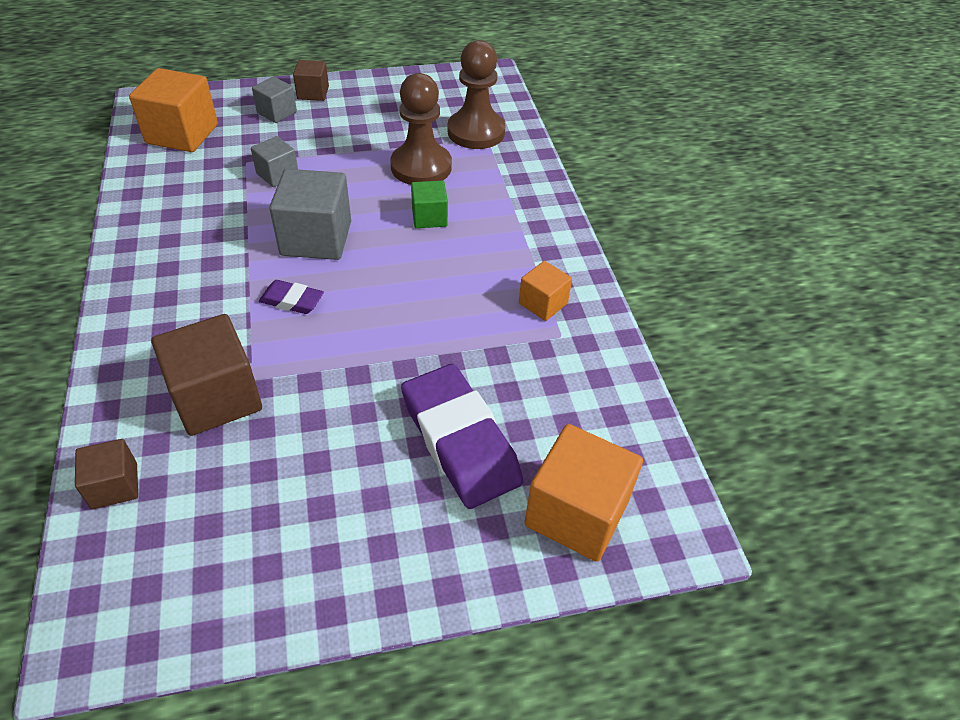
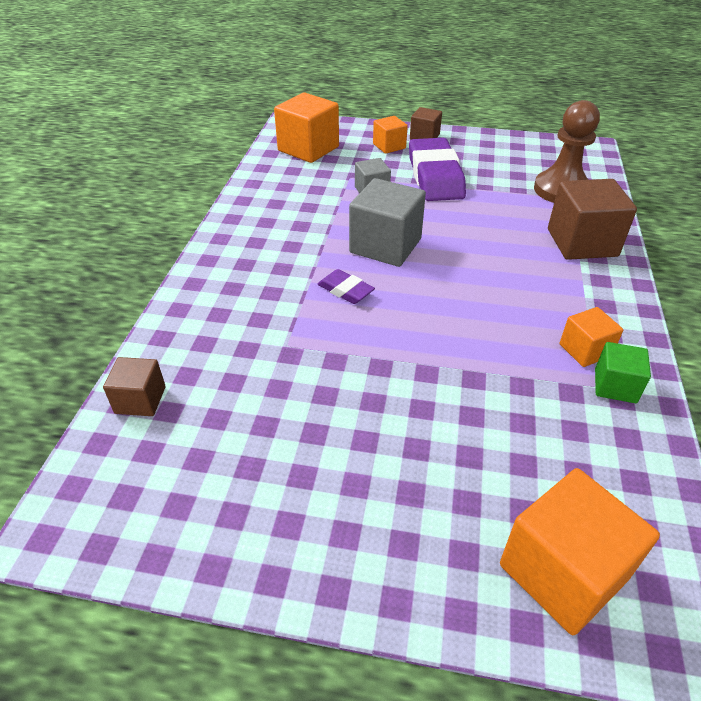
camera: 25 degrees right, 5 degrees down
brown cube [151,314,262,436] -> brown cube moved to [548,179,637,260]
grey cube [252,77,297,123] -> orange cube [373,116,408,154]
brown pawn [390,73,452,185] -> none
purple eraser [401,364,523,509] -> purple eraser moved to [409,138,466,201]
green cube [411,181,448,228] -> green cube moved to [595,342,651,403]

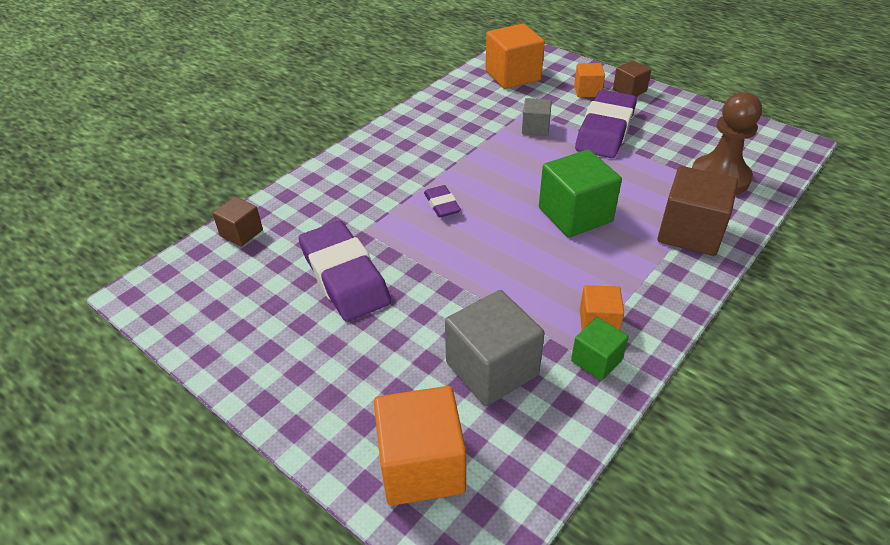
camera: 30 degrees right, 0 degrees up
grey cube [349,178,426,267] -> grey cube moved to [445,290,545,406]
none -> purple eraser [299,221,391,322]
none -> green cube [539,149,622,238]

